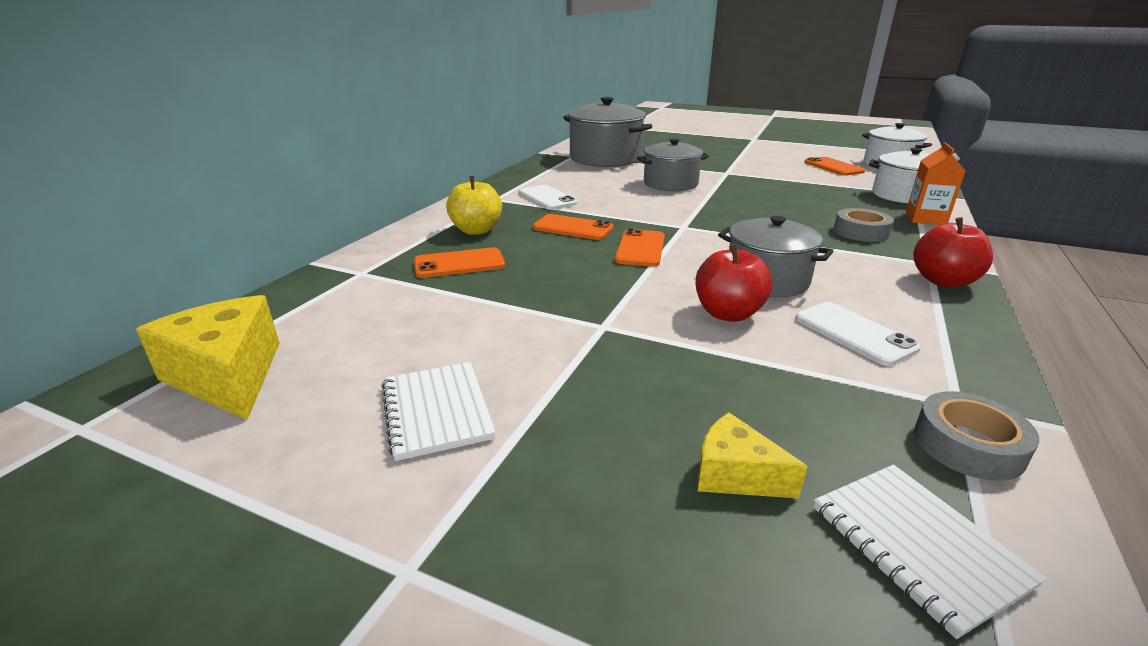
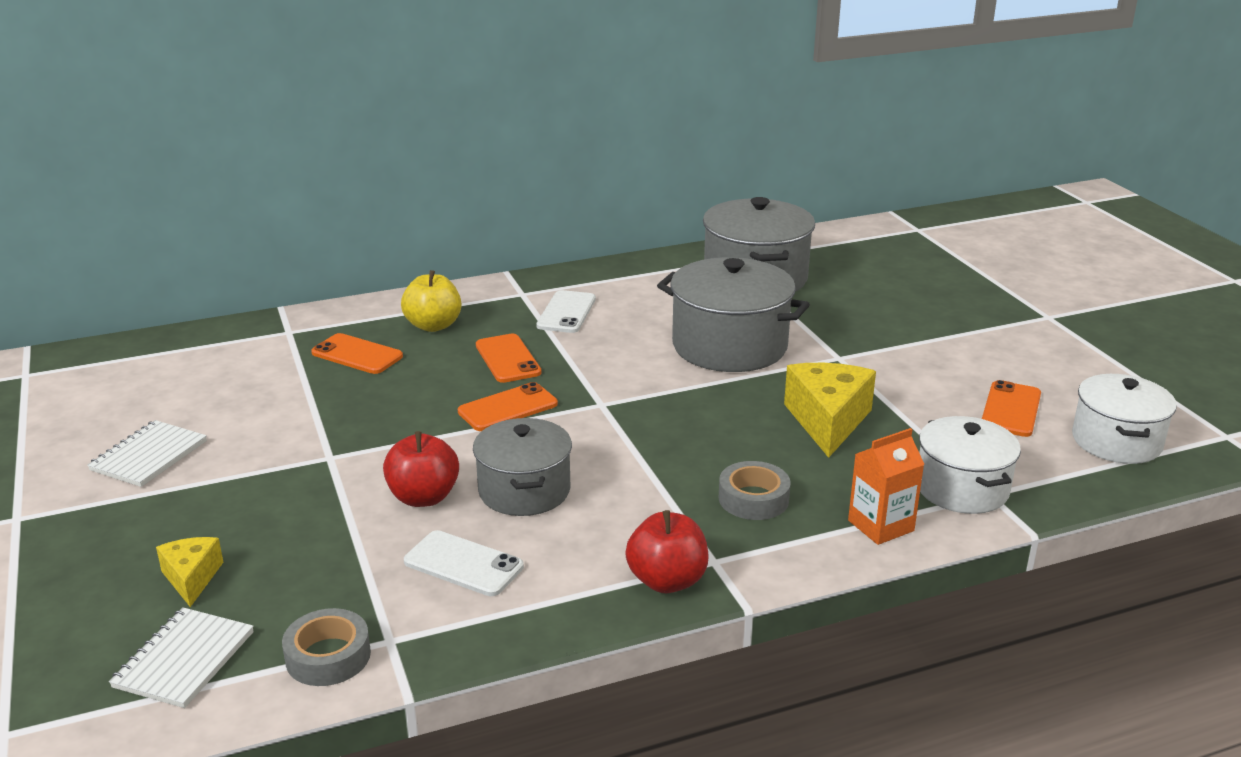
camera: 45 degrees right, 0 degrees up
yellow cheese [136,295,279,420] -> yellow cheese moved to [784,363,876,458]
grey pot [637,138,709,191] -> grey pot [657,257,810,372], size x1.52
white phone [795,302,921,366] -> white phone turned 75 degrees counterclockwise [404,530,524,596]

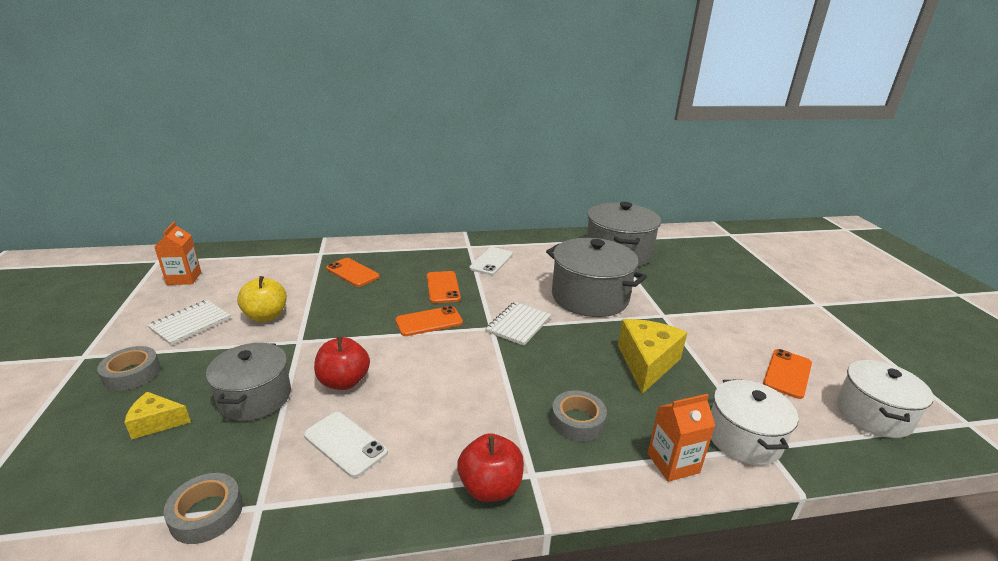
camera: 10 degrees right, 0 degrees up
white notebook [109,607,254,708] -> white notebook moved to [485,302,551,346]
yellow cheese [156,537,223,607] -> yellow cheese turned 90 degrees counterclockwise [124,392,191,439]
yellow apple [401,270,461,332] -> yellow apple moved to [237,276,287,322]
grey pot [473,418,572,516] -> grey pot moved to [206,343,291,421]
none -> grey tape [97,346,161,391]
none -> orange carton [154,222,201,285]

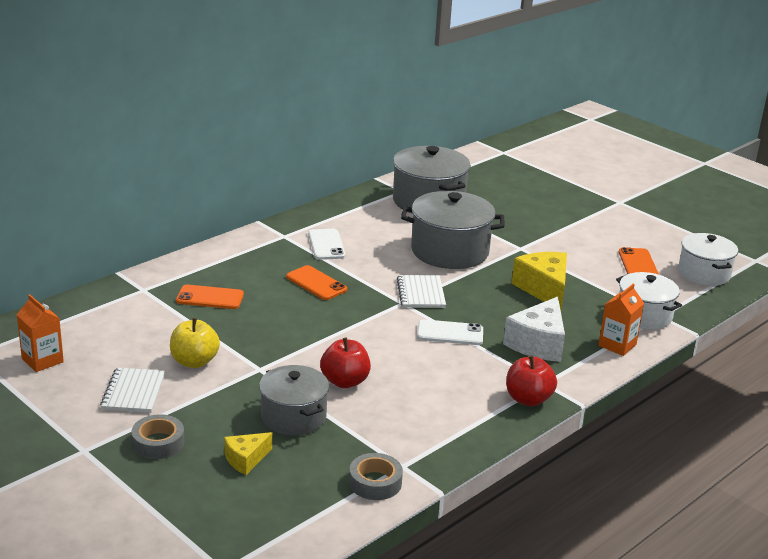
camera: 35 degrees left, 0 degrees up
white phone [304,412,388,478] -> white phone moved to [417,319,483,345]
orange phone [395,306,463,336] -> none
grey tape [551,390,607,441] -> white cheese [503,297,565,362]

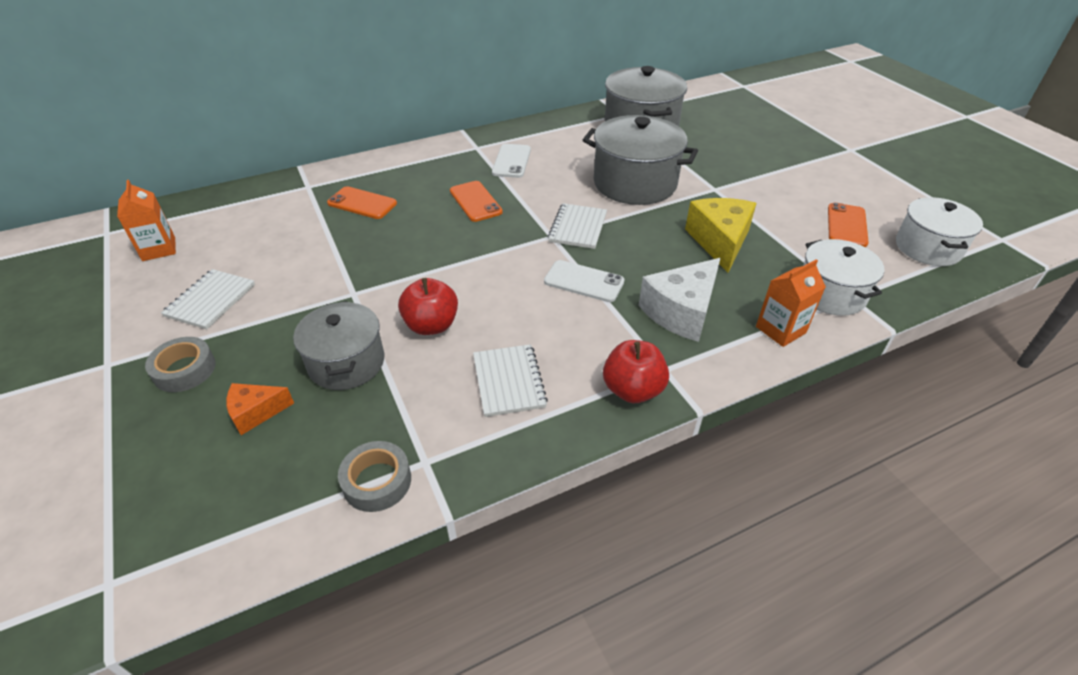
camera: 20 degrees right, 15 degrees up
yellow apple [170,318,220,368] -> none
yellow cheese [224,432,272,475] -> orange cheese [226,383,294,435]
none -> white notebook [473,344,548,417]

